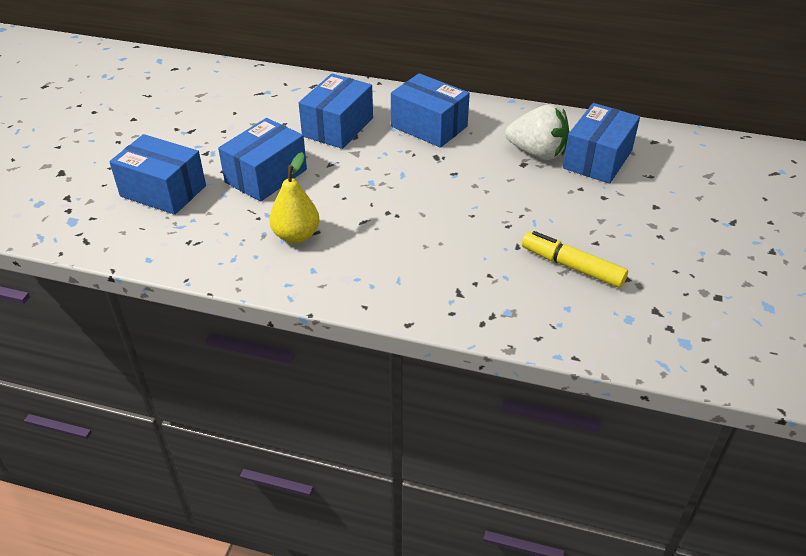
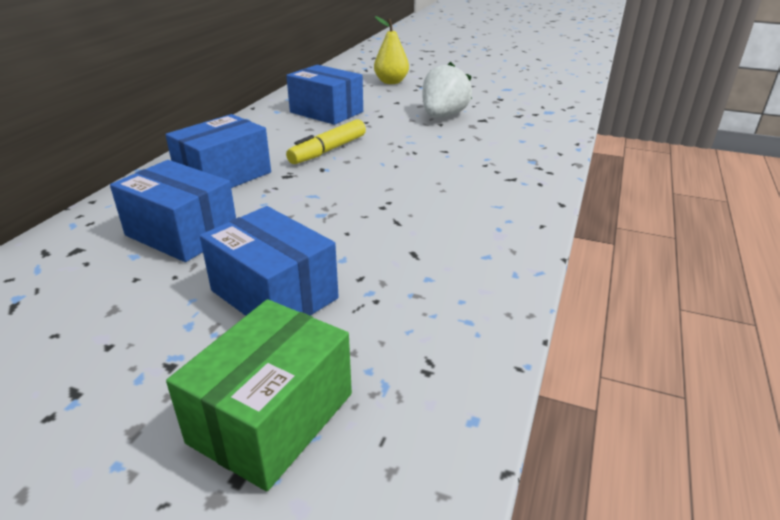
camera: 85 degrees left, 10 degrees down
blue box [109,134,206,215] -> green box [166,299,352,491]
yellow pear [269,152,320,243] -> yellow pear moved to [374,16,409,84]
white strawberry [505,105,569,160] -> white strawberry moved to [422,62,472,117]
yellow marker [522,231,628,288] -> yellow marker moved to [286,119,366,164]

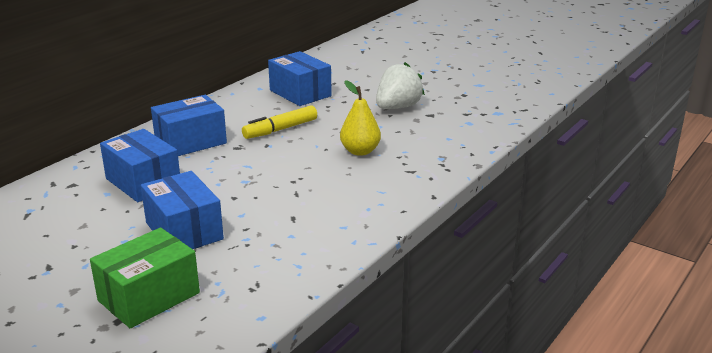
camera: 15 degrees right, 5 degrees down
yellow pear [374,16,409,84] -> yellow pear moved to [340,80,381,156]

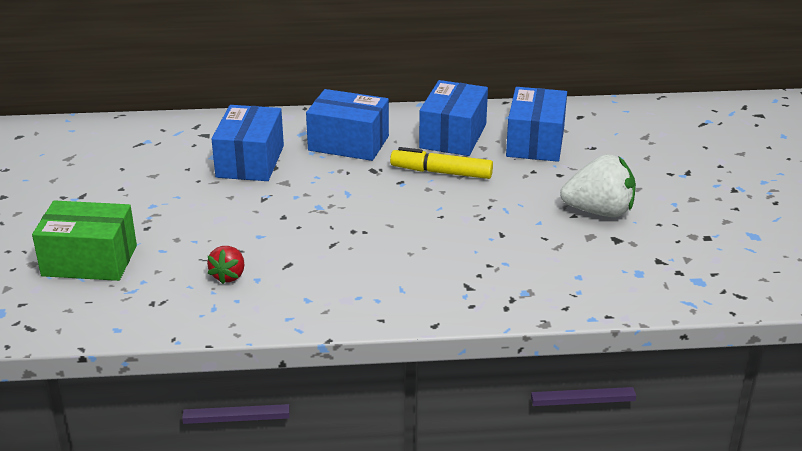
camera: 50 degrees right, 5 degrees up
blue box [141,171,224,249] -> blue box moved to [419,80,488,156]
yellow pear [340,80,381,156] -> none
none -> red strawberry [207,246,244,284]

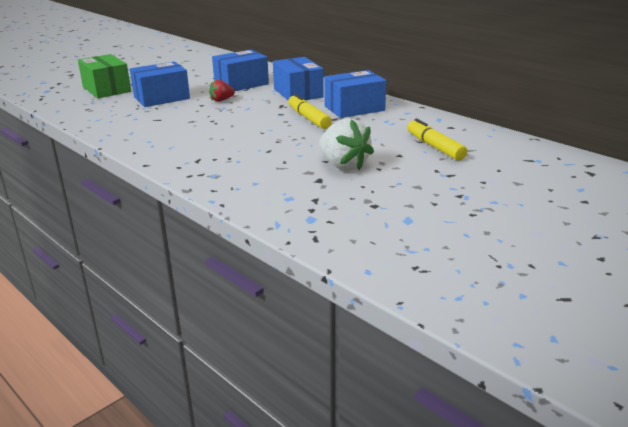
camera: 50 degrees right, 5 degrees down
red strawberry [207,246,244,284] -> red strawberry moved to [209,80,235,102]
blue box [506,87,567,162] -> blue box moved to [130,61,190,107]
none -> yellow marker [407,118,467,161]

